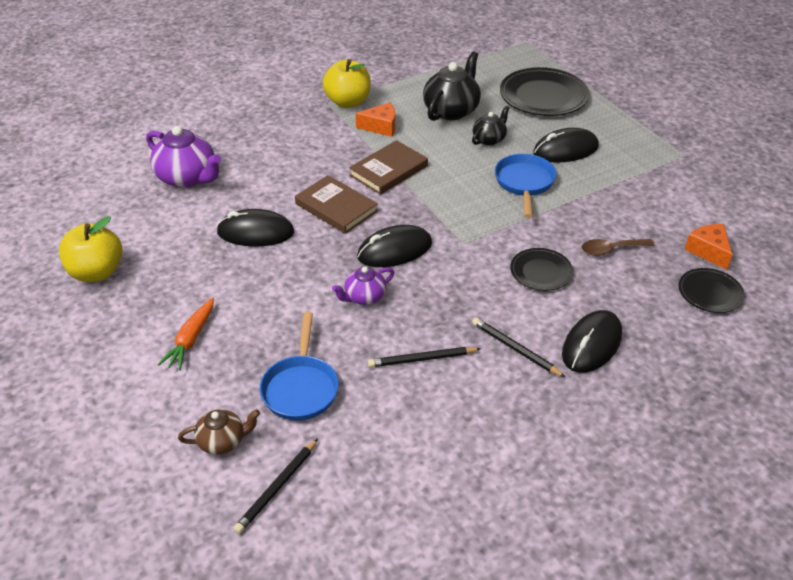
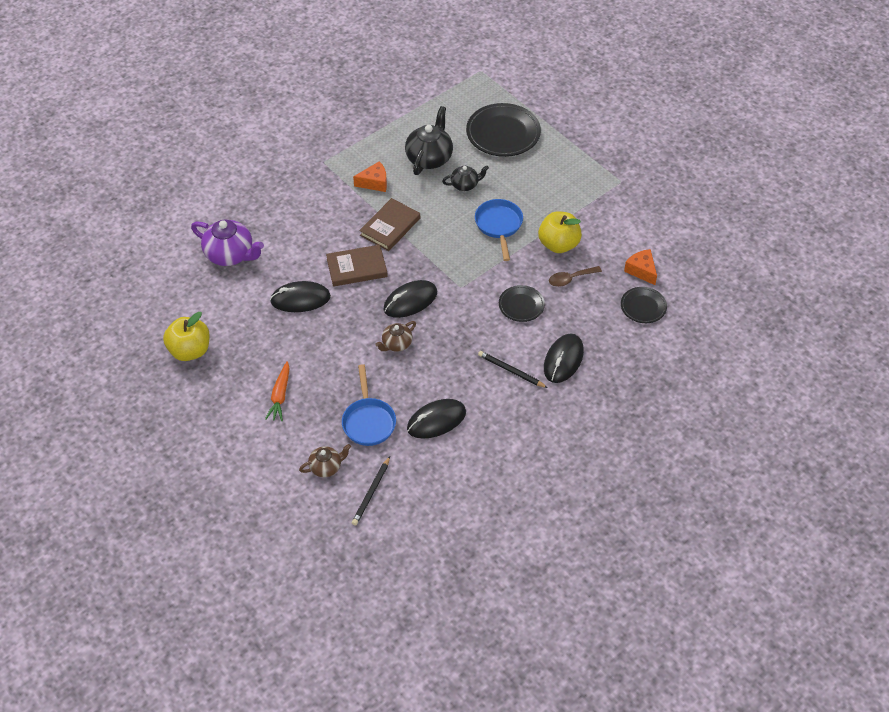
camera: 10 degrees left, 10 degrees up
brown book [295,175,378,234] -> brown book turned 45 degrees counterclockwise [326,245,388,287]
yellow apple [323,59,371,108] -> yellow apple moved to [538,211,582,253]
purple teapot [332,266,395,305] -> brown teapot [375,321,416,352]
black pencil [368,347,481,367] -> none
black teapot [472,106,510,146] -> black teapot turned 45 degrees clockwise [442,166,489,191]
black mouse [533,128,599,163] -> black mouse moved to [407,399,466,439]

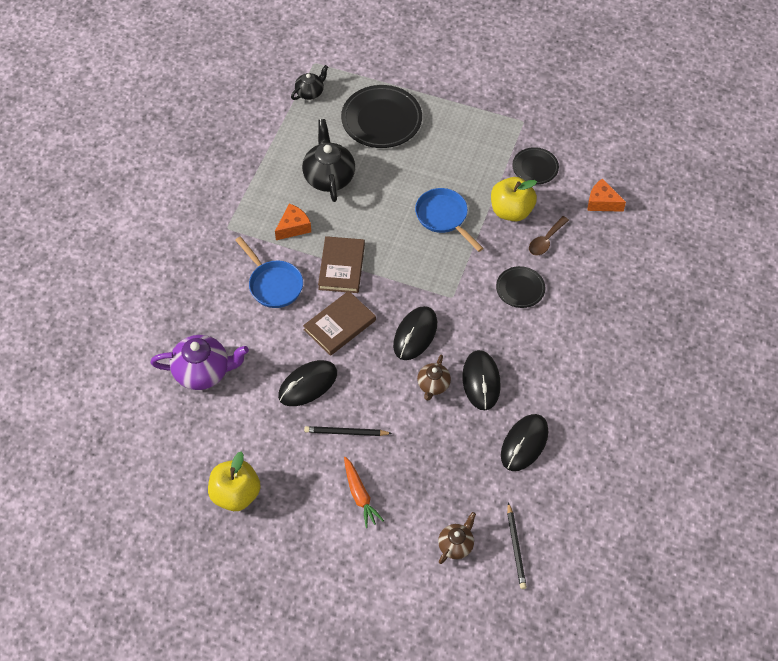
camera: 30 degrees left, 5 degrees up
blue pan [342,364,396,446] -> blue pan moved to [235,237,303,308]
black teapot [442,166,489,191] -> black teapot moved to [291,65,328,100]
black pencil [478,351,548,388] -> black pencil moved to [304,426,392,436]
black mouse [544,334,584,383] -> black mouse moved to [462,350,501,410]
black plate [621,287,667,323] -> black plate moved to [512,147,559,184]

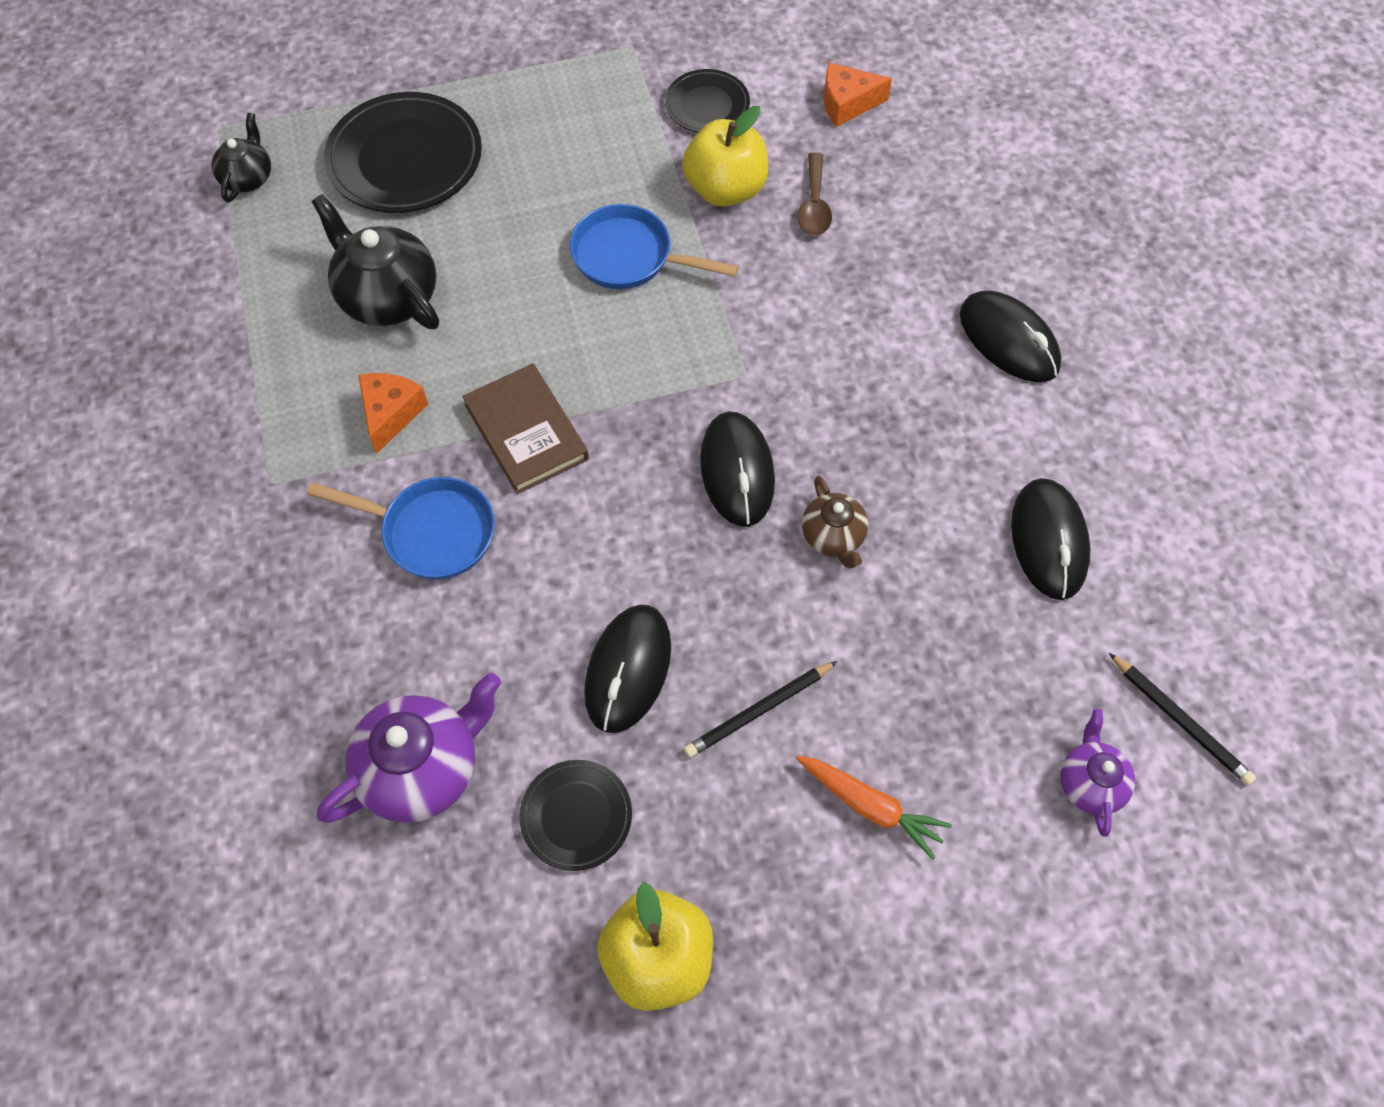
camera: 35 degrees left, 5 degrees up
brown book [303,291,376,356] -> none
brown teapot [438,512,476,564] -> purple teapot [1060,709,1135,837]
black mouse [462,350,501,410] -> black mouse moved to [960,291,1061,382]
black plate [496,266,545,308] -> black plate moved to [519,760,632,871]

